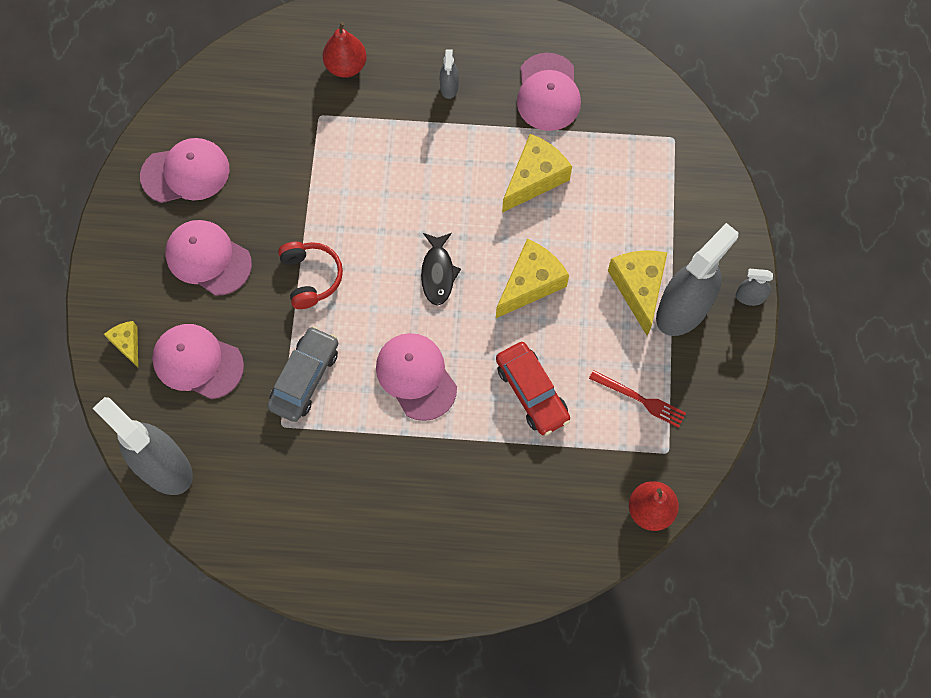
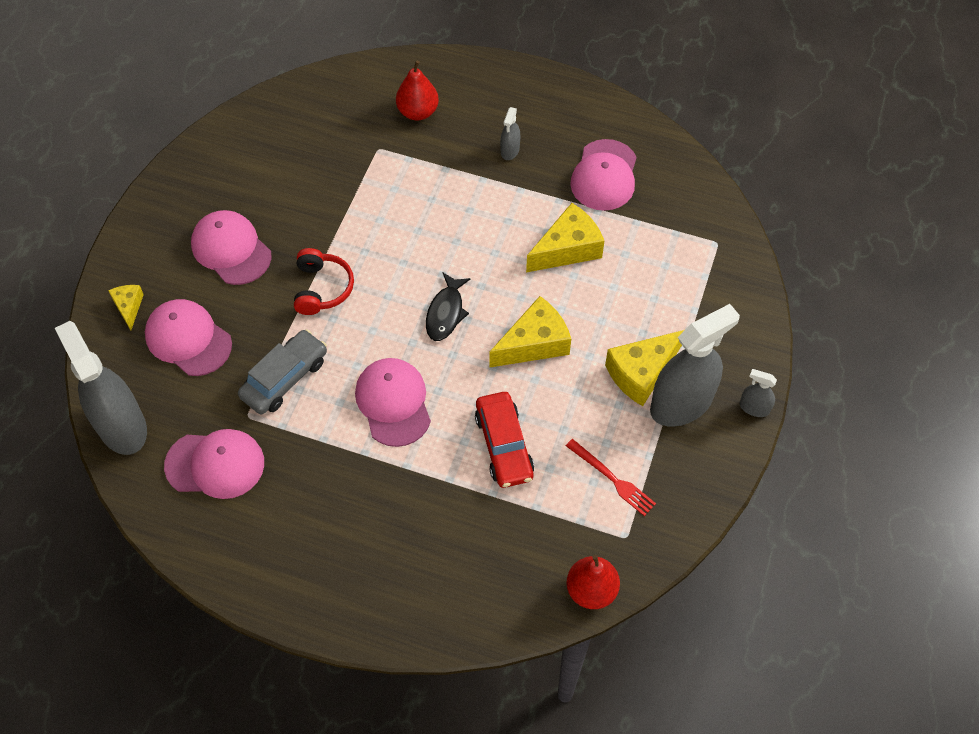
camera: 15 degrees right, 10 degrees down
pink cap [140,138,230,203] -> pink cap moved to [164,429,264,499]
yellow cheese [608,250,667,336] -> yellow cheese turned 135 degrees counterclockwise [605,330,684,406]

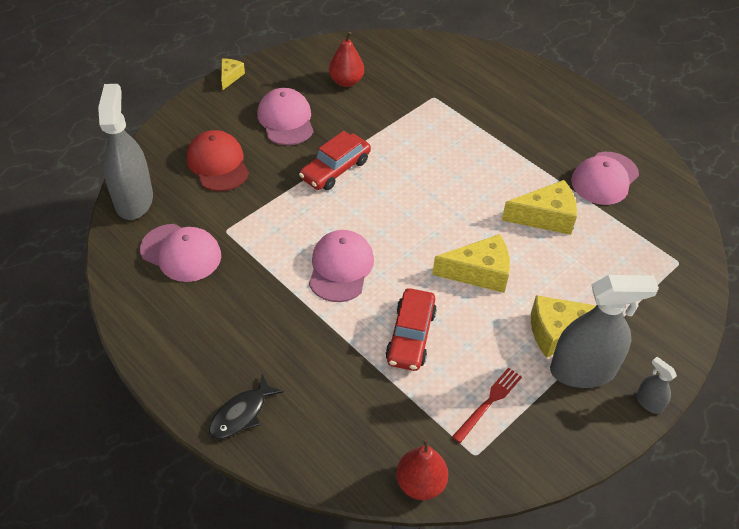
camera: 25 degrees right, 10 degrees down
yellow cheese [108,285,144,330] -> yellow cheese moved to [221,59,245,90]
pink cap [145,299,232,376] -> red cap [186,130,249,191]
grey car [238,329,327,414] -> none
red headphones [294,248,354,315] -> red car [299,131,371,190]
red pear [396,61,439,120] -> red pear moved to [329,32,364,87]
black fish [426,273,470,341] -> black fish moved to [209,374,283,439]
grey spray bottle [500,107,520,160] -> none
red fork [566,439,656,516] -> red fork turned 120 degrees counterclockwise [452,367,522,443]

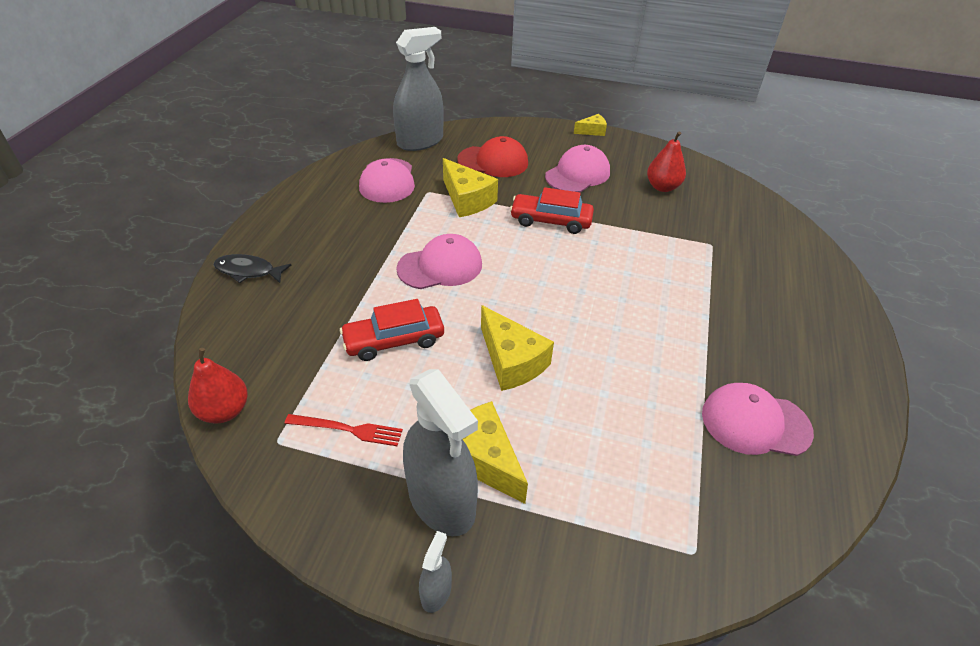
camera: 60 degrees right, 5 degrees down
red cap [186,130,249,191] -> red cap turned 60 degrees clockwise [457,136,528,177]
yellow cheese [502,180,577,235] -> yellow cheese moved to [443,158,498,217]

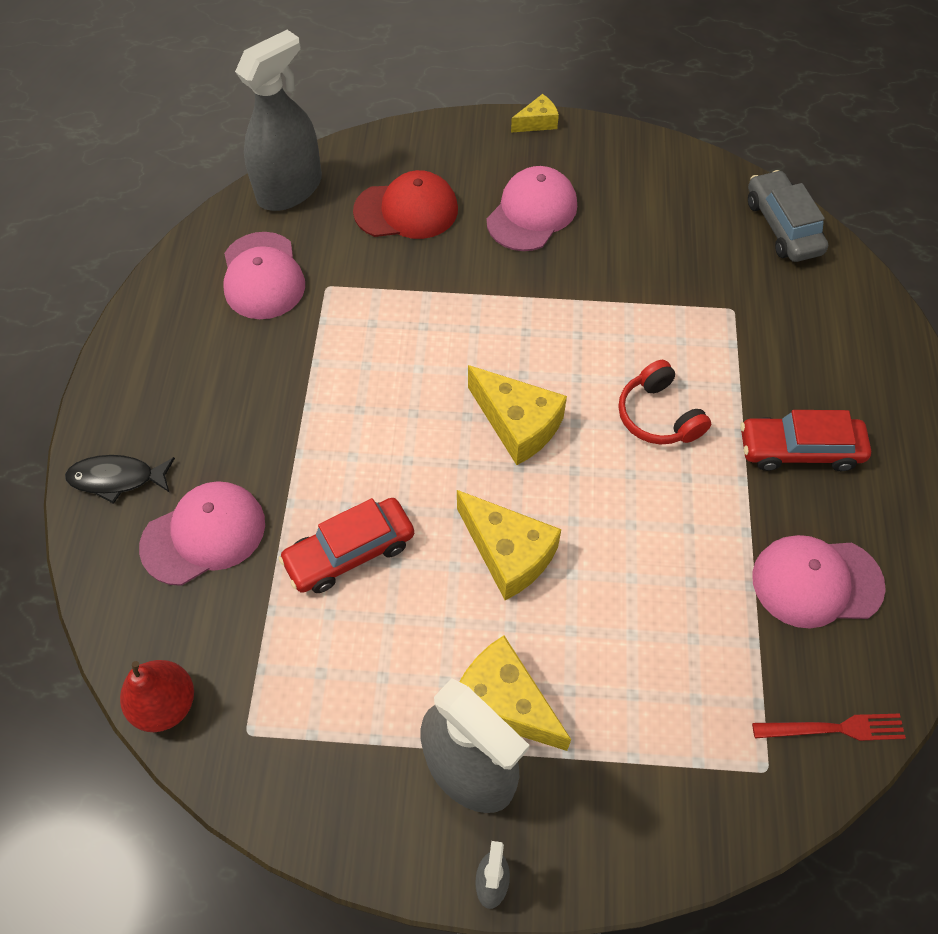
camera: 10 degrees left, 15 degrees up
red fork [285,414,403,446] -> red fork moved to [752,713,906,741]
pink cap [396,234,482,289] -> pink cap moved to [139,481,265,586]
yellow cheese [443,158,498,217] -> yellow cheese moved to [468,365,567,465]
red car [510,187,594,234] -> red car moved to [740,410,871,471]
red pear [647,131,686,192] -> none
none -> red headphones [618,360,711,444]
none -> grey car [748,170,828,262]

